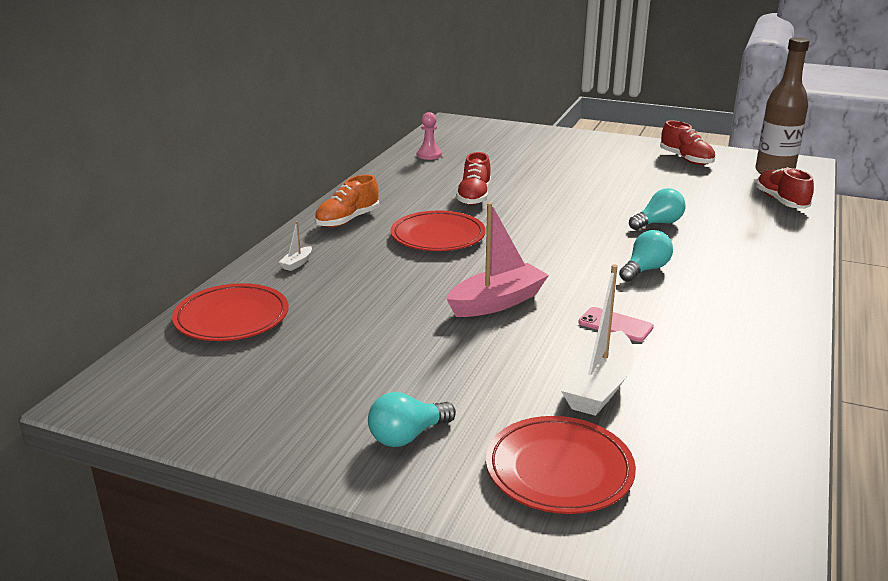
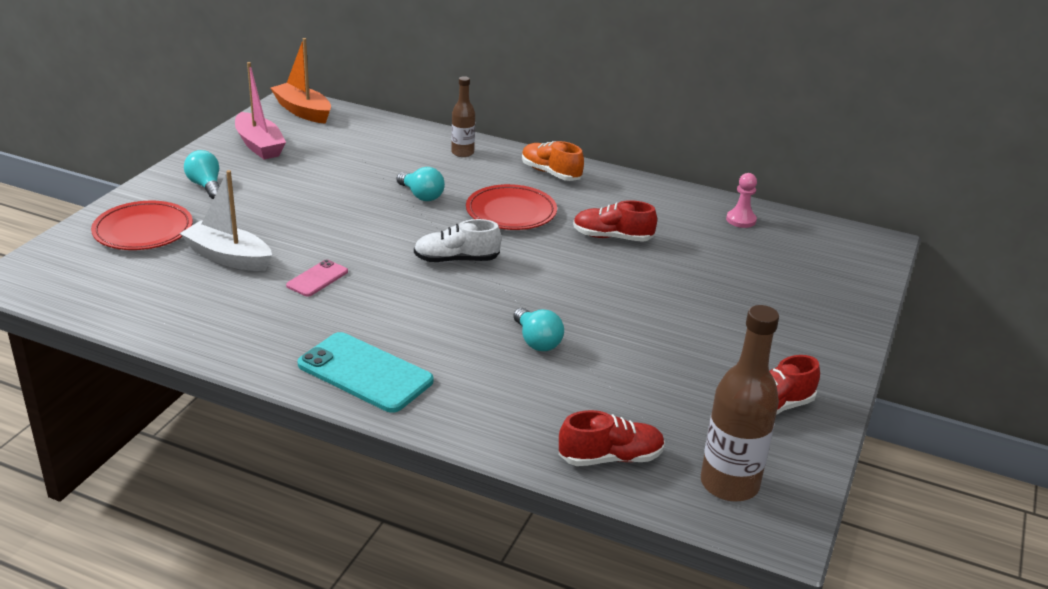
camera: 90 degrees right, 5 degrees up
red plate [172,283,289,341] -> none
white boat [279,221,312,271] -> brown bottle [451,76,475,157]
pink boat [447,202,549,317] -> pink boat moved to [235,62,286,159]
turquoise light bulb [619,230,673,282] -> turquoise light bulb moved to [396,167,445,201]
none -> orange boat [271,38,331,124]
none -> turquoise phone [298,332,433,413]
none -> white shoe [414,219,501,263]

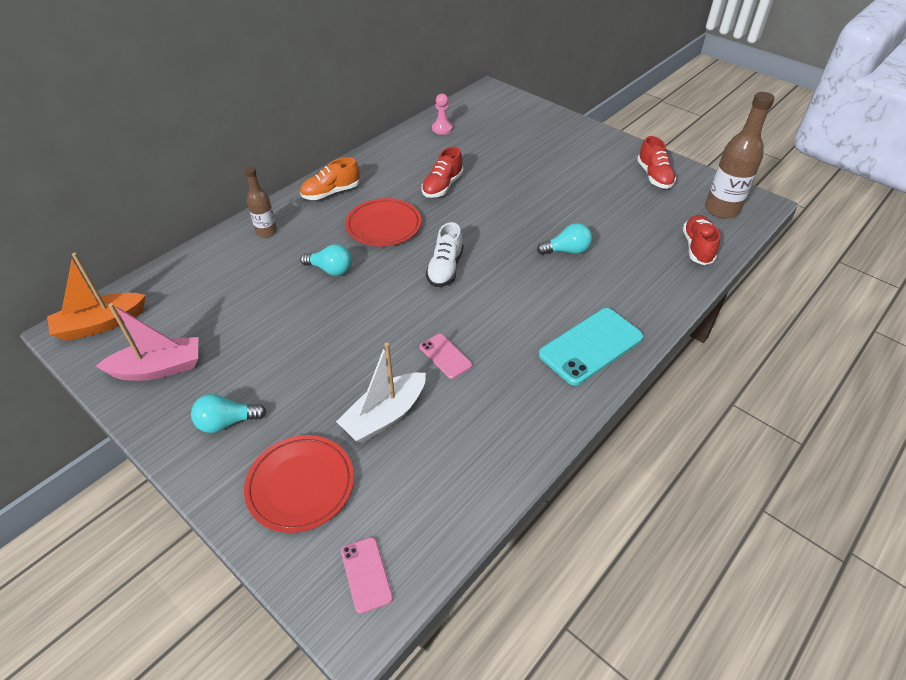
camera: 70 degrees left, 15 degrees up
turquoise light bulb [396,167,445,201] -> turquoise light bulb turned 45 degrees clockwise [300,244,352,276]
none -> pink phone [341,537,393,614]

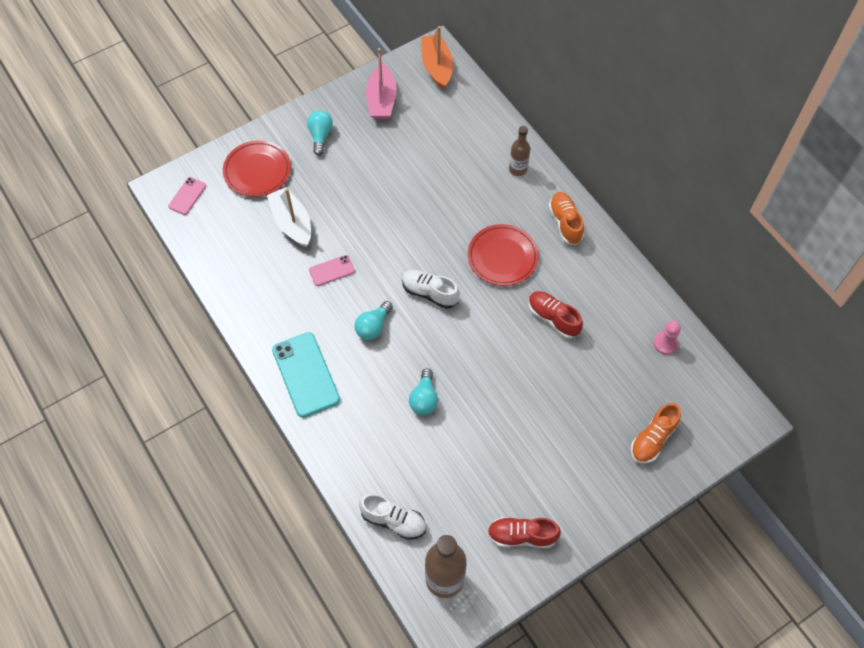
camera: 105 degrees right, 15 degrees up
turquoise light bulb [300,244,352,276] -> turquoise light bulb moved to [355,301,393,340]
pink phone [341,537,393,614] -> pink phone turned 60 degrees counterclockwise [168,177,206,215]
red shoe [683,215,720,265] -> white shoe [359,494,426,540]
none -> orange shoe [631,403,681,463]

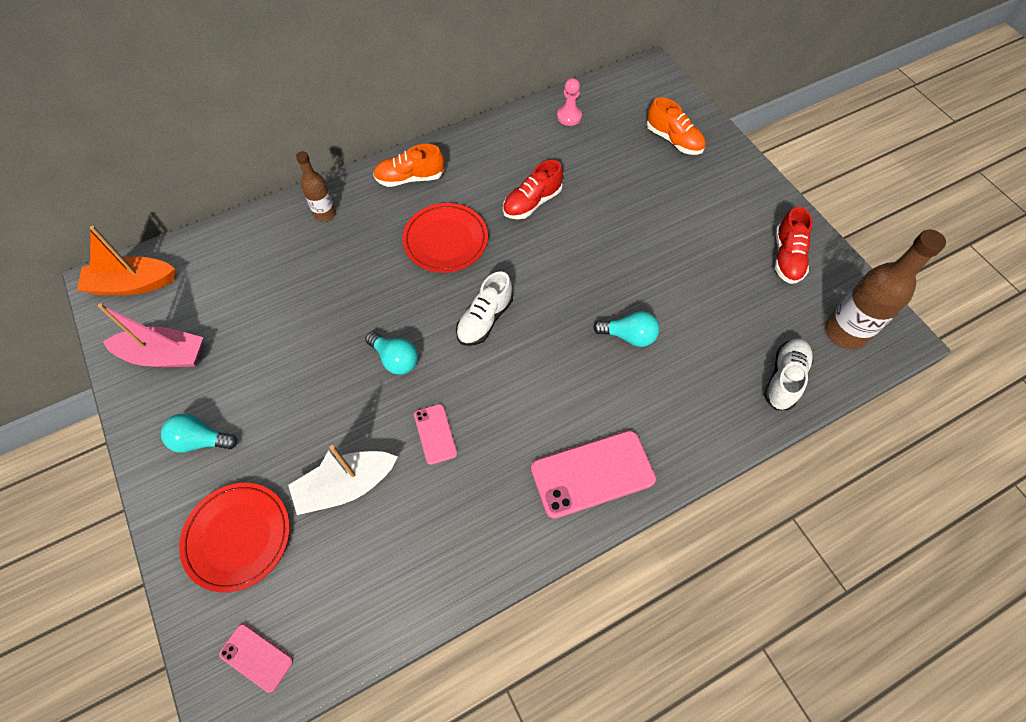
camera: 85 degrees left, 0 degrees up
turquoise phone [272,332,340,418] -> pink phone [531,430,656,519]
turquoise light bulb [355,301,393,340] -> turquoise light bulb moved to [365,332,418,375]

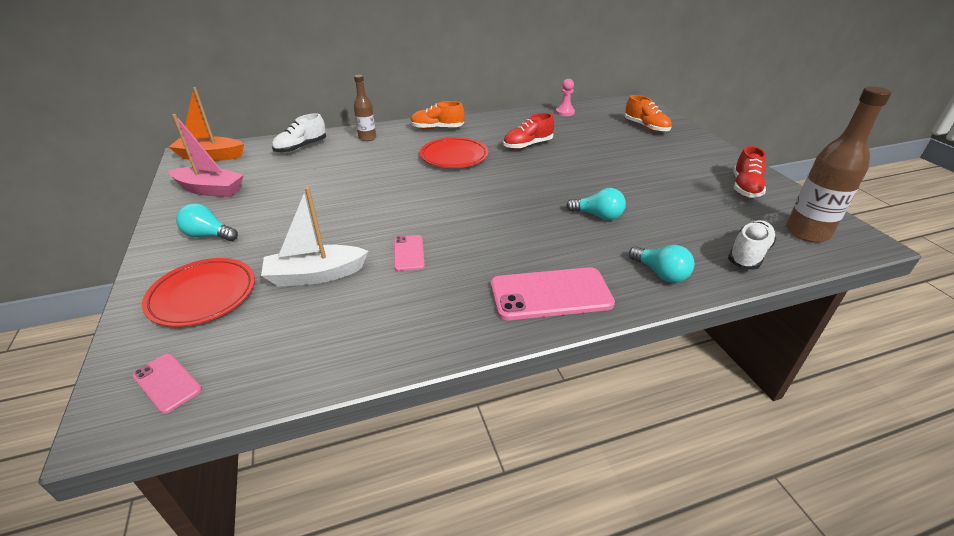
camera: 10 degrees right, 25 degrees down
turquoise light bulb [365,332,418,375] -> turquoise light bulb moved to [629,245,695,283]
white shoe [456,271,513,346] -> white shoe moved to [272,113,326,153]

